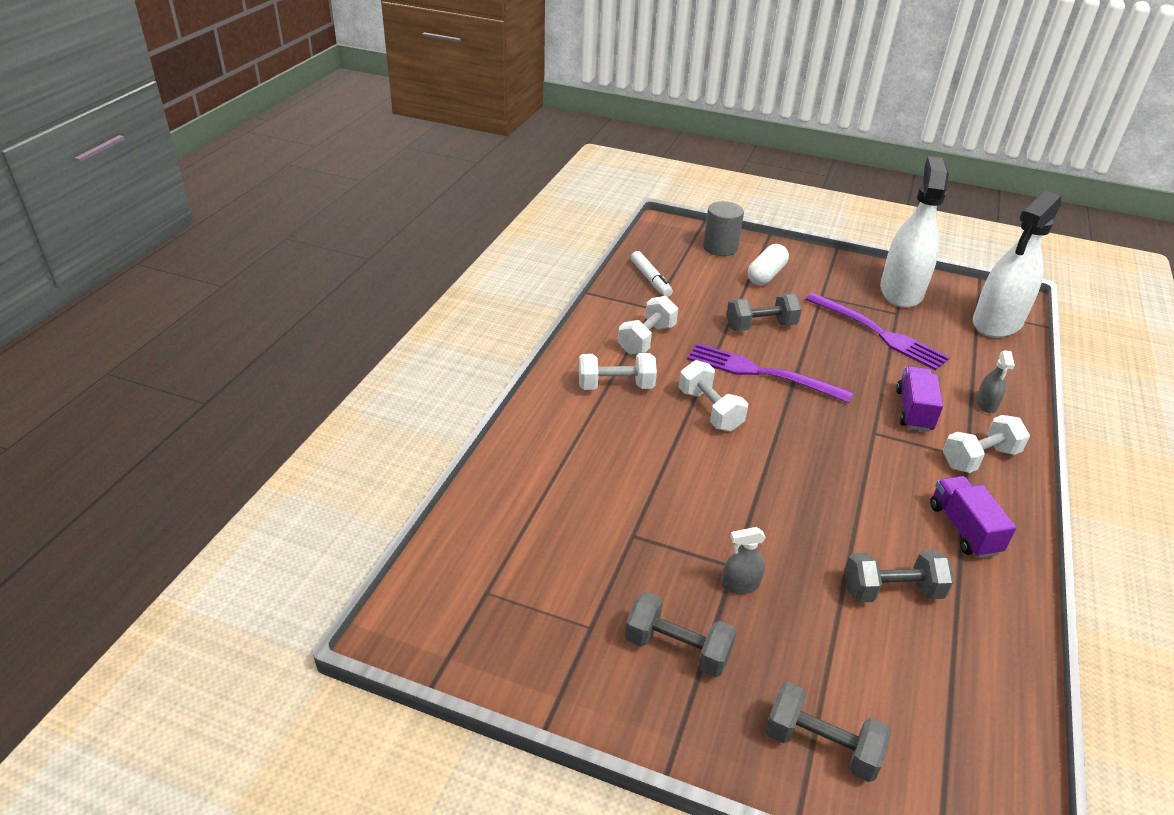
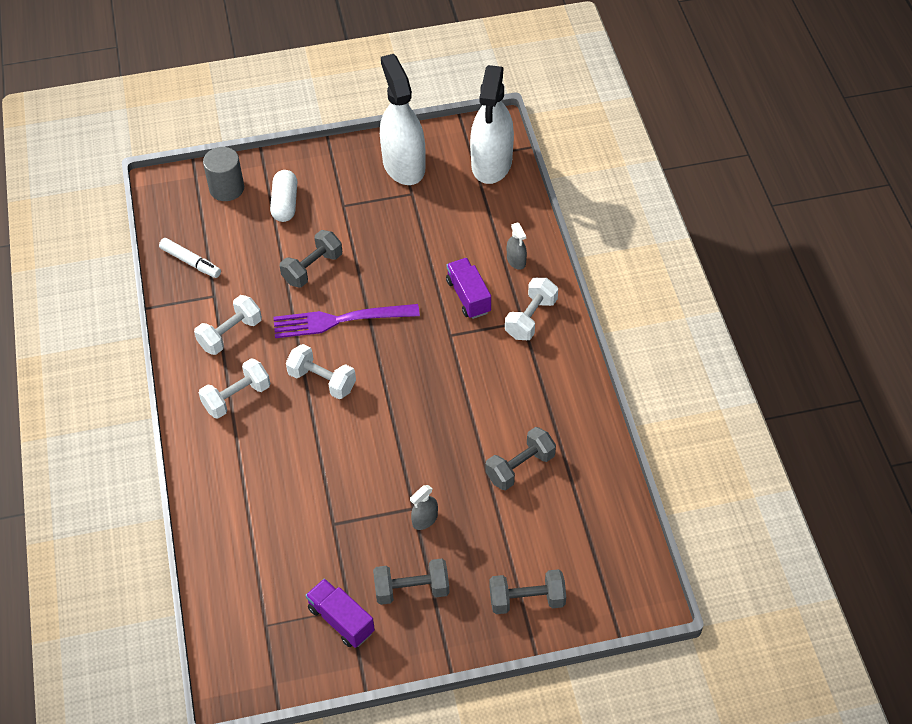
camera: 30 degrees left, 15 degrees up
white dumbbell [618,296,678,355] -> white dumbbell turned 45 degrees clockwise [194,295,262,355]
purple fork [806,293,950,370] -> none
purple truck [930,476,1016,558] -> purple truck moved to [305,578,375,648]

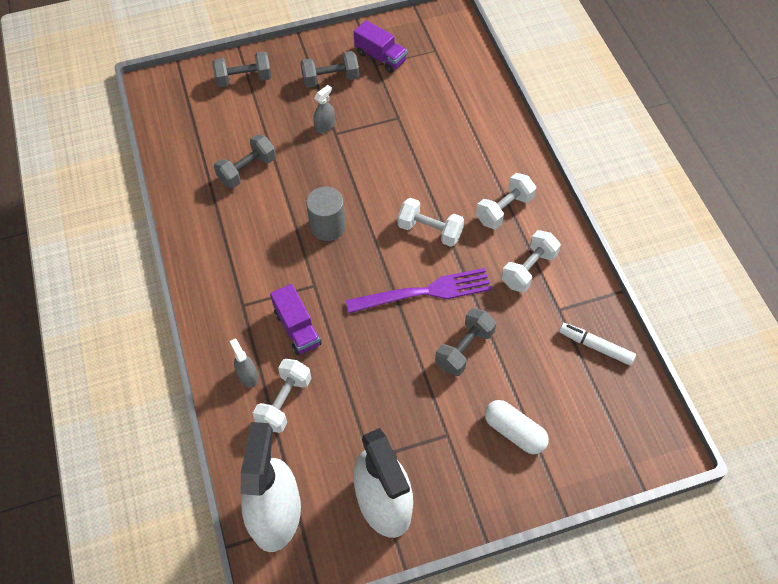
camera: 175 degrees right, 5 degrees up
grey cylinder [203,147,244,201] -> grey cylinder moved to [306,187,346,241]
white capsule [270,170,297,222] -> white capsule turned 45 degrees counterclockwise [485,400,549,454]
white dumbbell [505,278,558,340] -> white dumbbell moved to [253,359,312,433]

